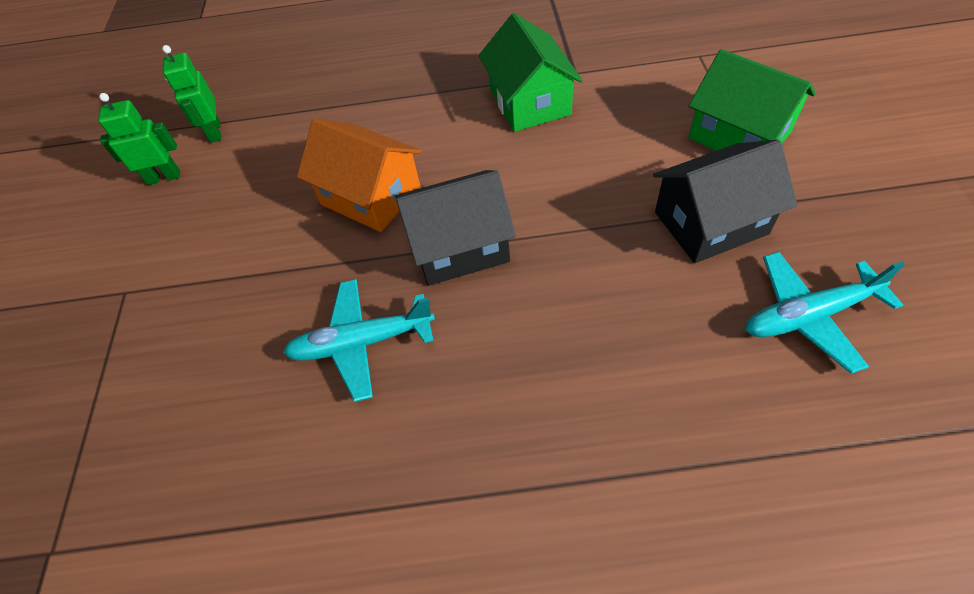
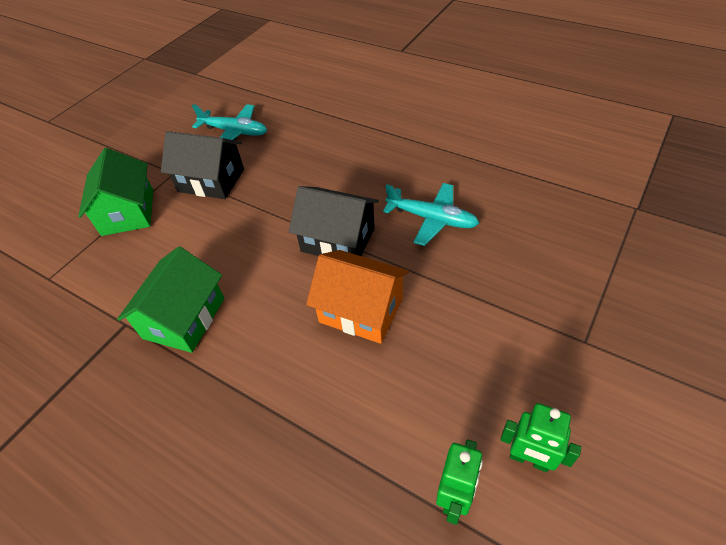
camera: 145 degrees left, 5 degrees down
orange house [297,119,422,232] -> orange house turned 45 degrees counterclockwise [306,250,409,344]

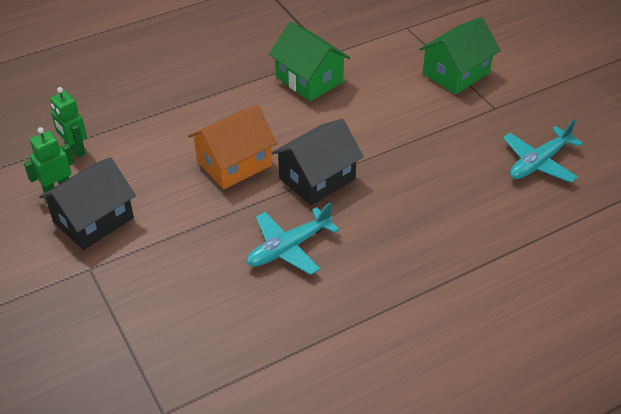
camera: 115 degrees right, 5 degrees down
green house [78,148,153,236] -> green house turned 60 degrees counterclockwise [419,17,500,94]
black house [161,131,244,199] -> black house moved to [39,157,136,250]

